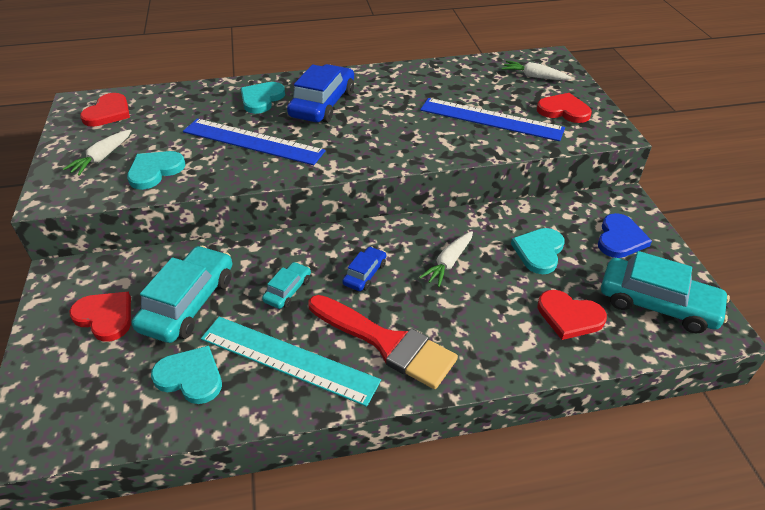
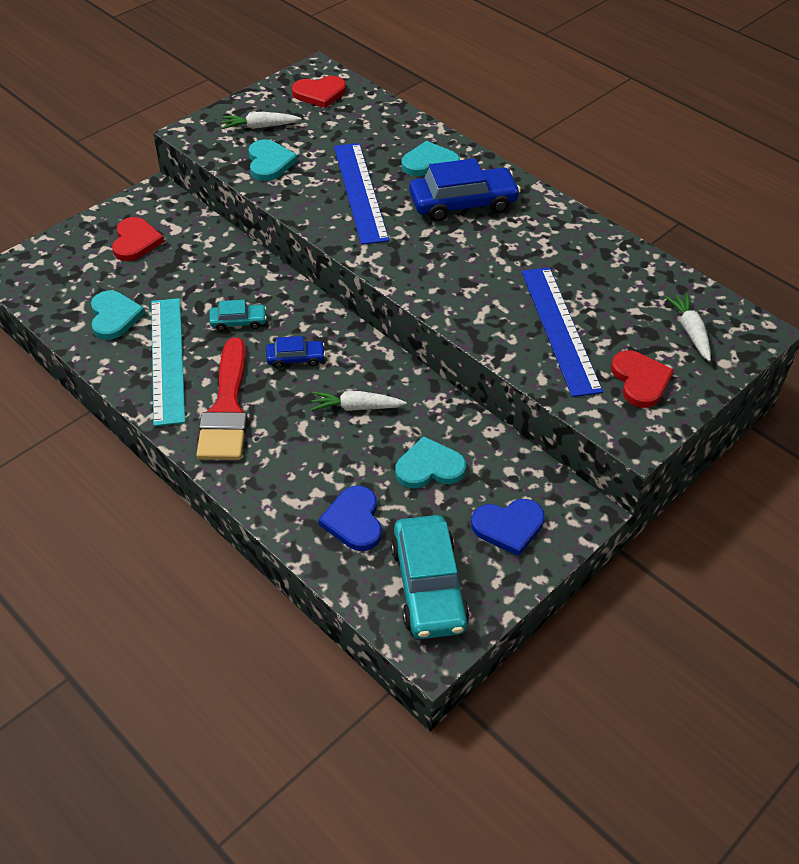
camera: 55 degrees right, 5 degrees up
turquoise heart [127,151,186,190] -> turquoise heart turned 75 degrees clockwise [249,139,298,181]
turquoise car [132,246,232,343] -> none
red heart [537,290,607,340] -> blue heart [319,486,382,551]

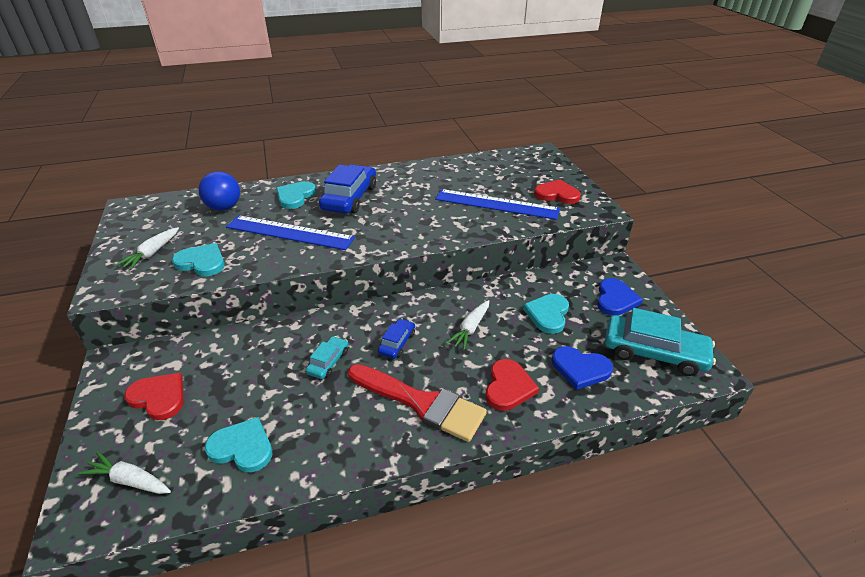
camera: 60 degrees left, 10 degrees down
turquoise ruler [151,298,185,426] -> none
red heart [292,76,346,108] -> red heart moved to [486,359,539,411]
white carrot [665,293,711,362] -> white carrot moved to [78,452,171,494]
none -> blue ball [198,171,240,211]

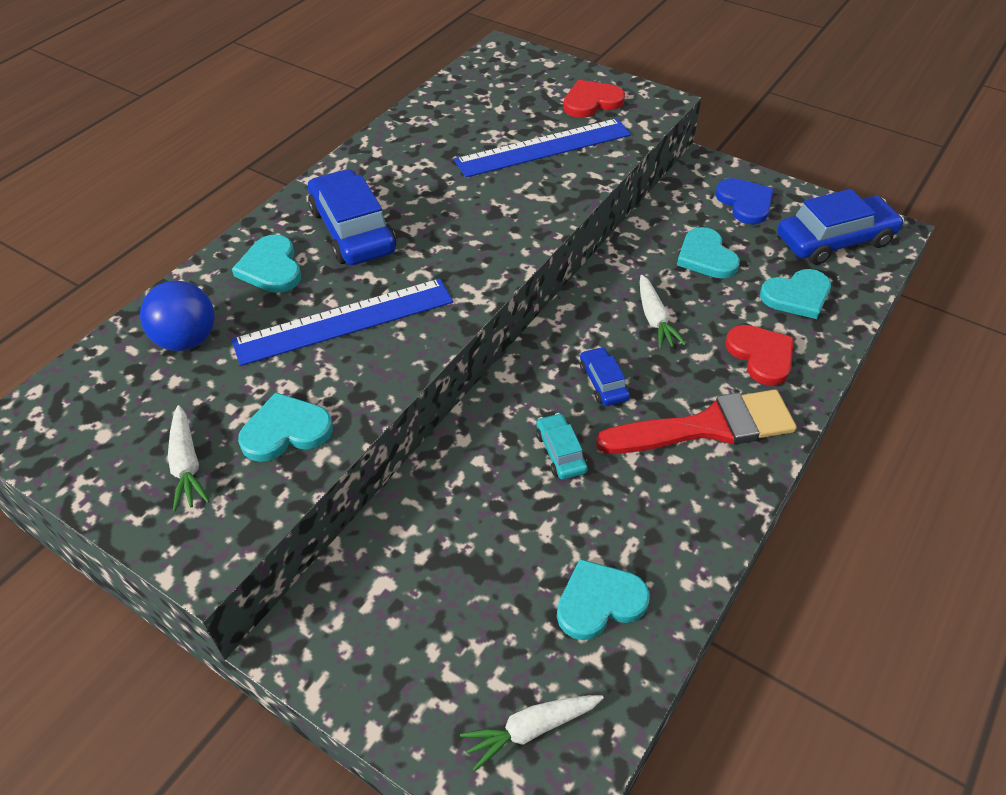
camera: 40 degrees left, 10 degrees up
red heart [124,373,183,420] -> none
blue heart [552,346,613,390] -> turquoise heart [760,269,831,319]
turquoise car [605,308,716,376] -> blue car [777,189,904,265]

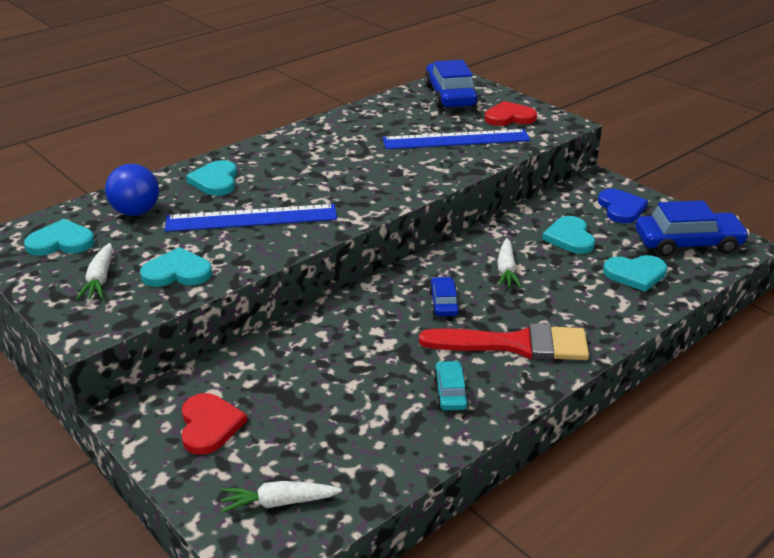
camera: 15 degrees right, 15 degrees down
blue car [308,169,396,265] -> blue car moved to [425,60,478,109]
turquoise car [536,413,588,480] -> turquoise car moved to [434,361,469,410]
turquoise heart [557,559,650,640] -> turquoise heart moved to [24,219,95,256]
red heart [726,325,794,386] -> red heart moved to [181,393,247,455]

